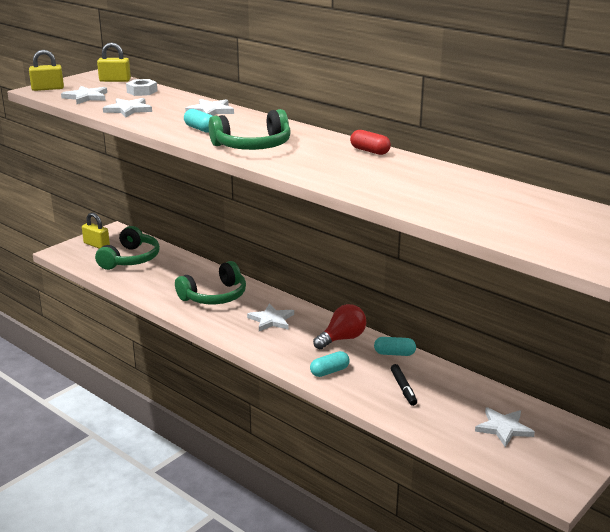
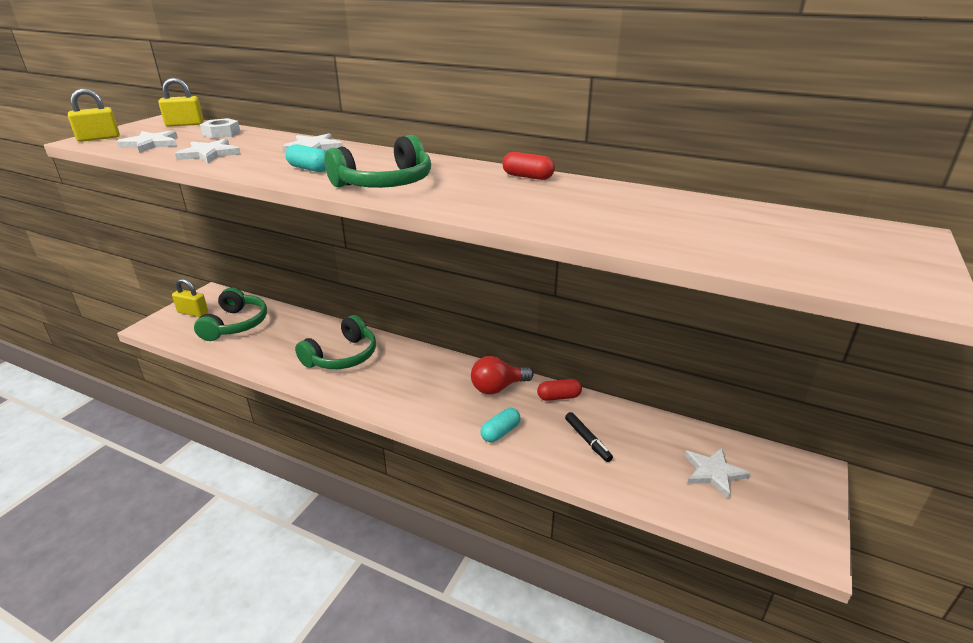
camera: 15 degrees left, 5 degrees up
white star [247,304,294,331] -> none
red light bulb [313,304,366,349] -> red light bulb turned 150 degrees counterclockwise [471,356,533,394]
turquoise capsule [374,337,416,356] -> red capsule [537,379,582,401]

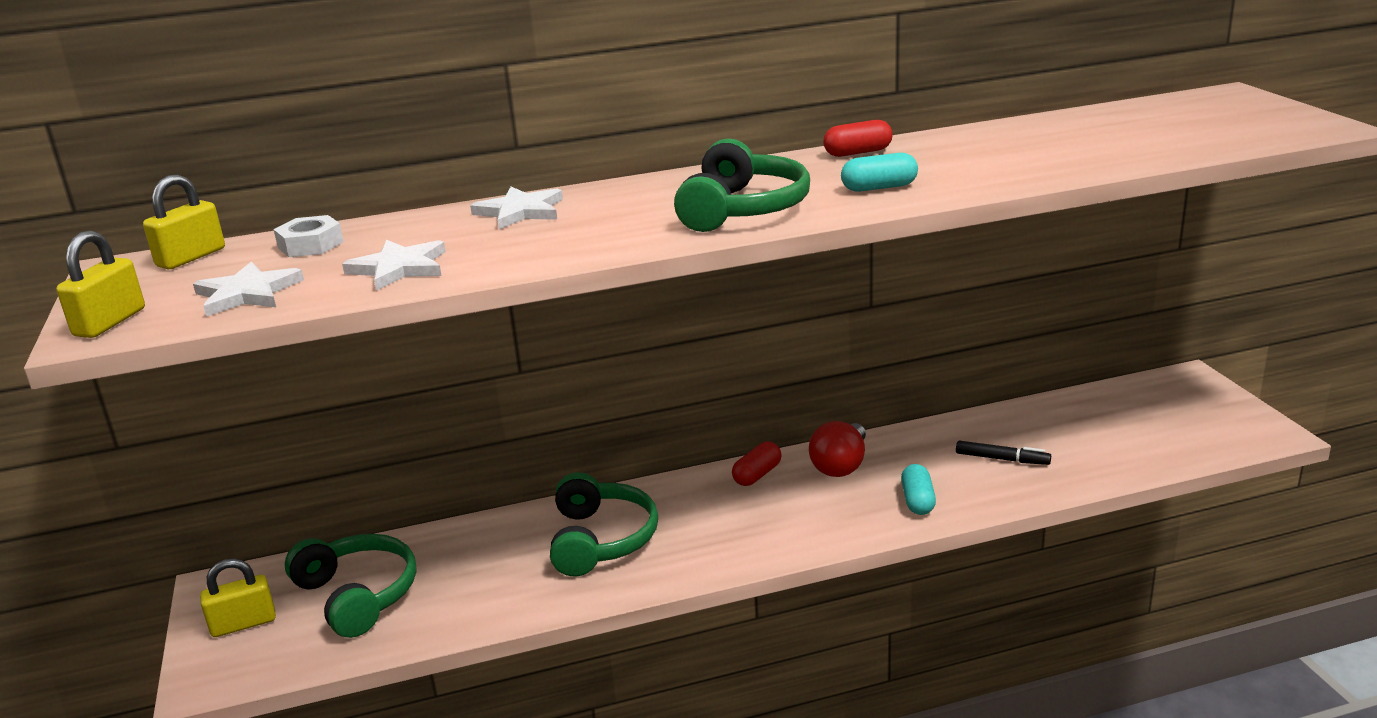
camera: 40 degrees left, 5 degrees down
turquoise capsule [285,144,326,172] -> turquoise capsule moved to [841,153,918,192]
red capsule [537,379,582,401] -> red capsule moved to [732,442,782,486]
white star [684,448,751,499] -> none

